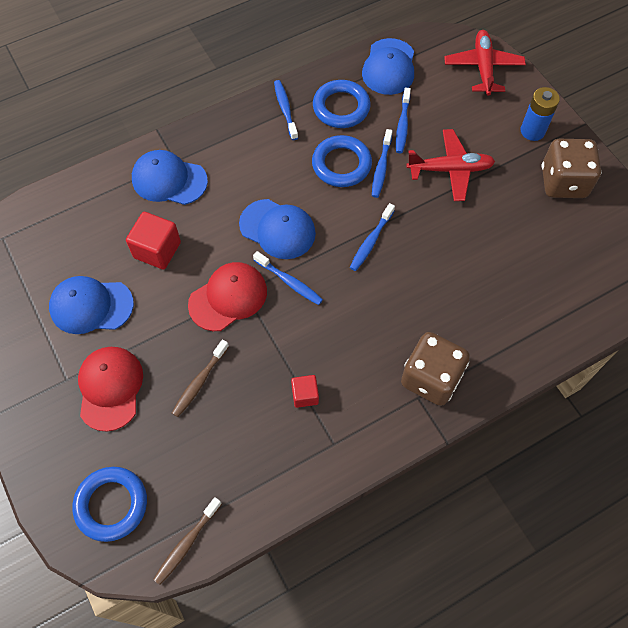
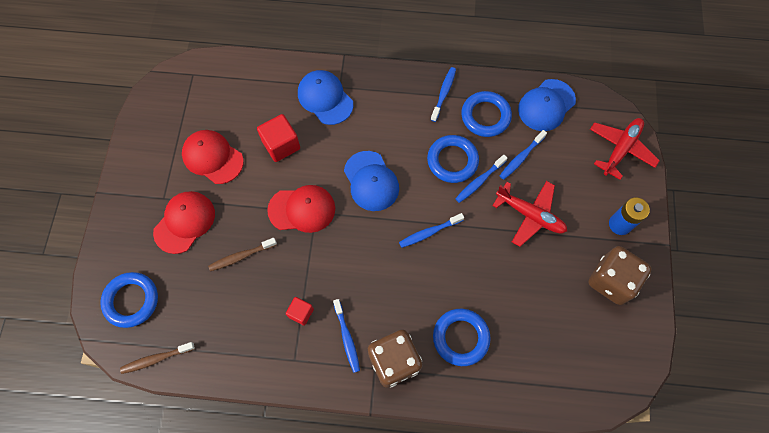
camera: 35 degrees right, 5 degrees up
blue cap [49,276,134,334] -> red cap [182,130,244,184]
blue toothbrush [253,251,323,305] -> blue toothbrush moved to [333,299,360,373]
none -> blue ring [433,309,491,366]

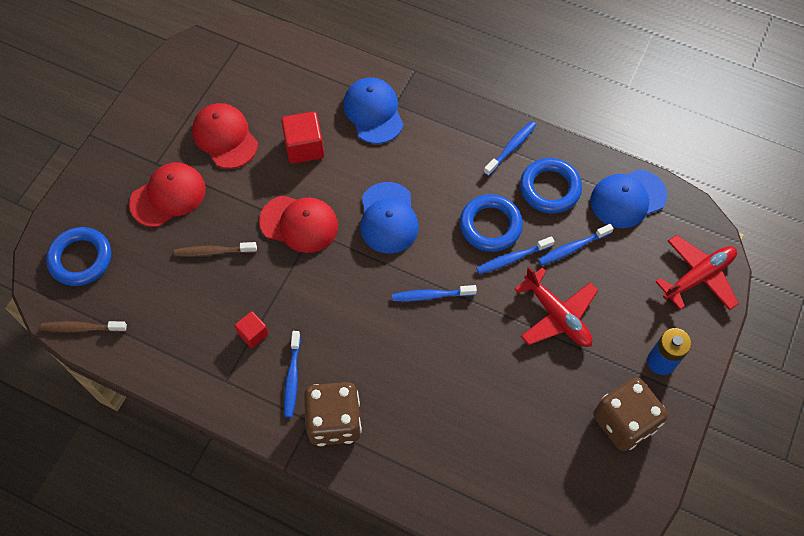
camera: 20 degrees right, 5 degrees down
blue ring [433,309,491,366] -> none

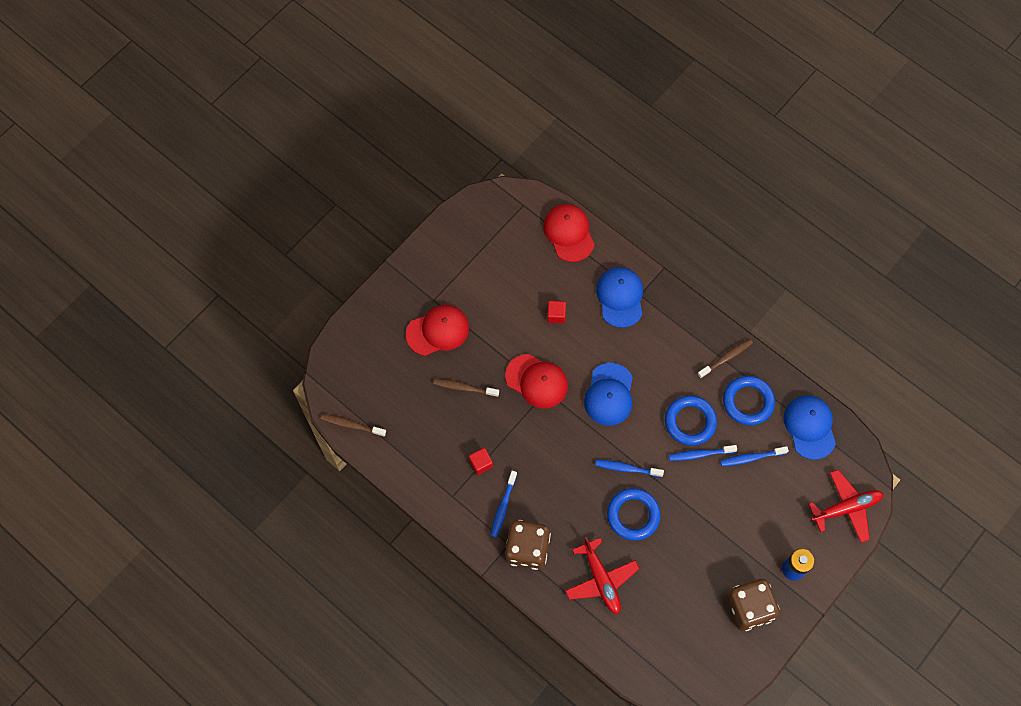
camera: 15 degrees right, 5 degrees up
blue ring [46,227,111,286] -> blue ring moved to [607,488,661,541]
red cap [192,103,258,169] -> red cap moved to [543,204,595,262]
red cube [281,112,324,164] -> red cube [547,301,566,324], size x0.60
blue toothbrush [484,121,536,176] -> brown toothbrush [697,339,753,379]
red plane [514,266,598,347] -> red plane moved to [565,537,640,614]
blue cap [590,169,667,228] -> blue cap turned 90 degrees clockwise [784,395,836,460]

